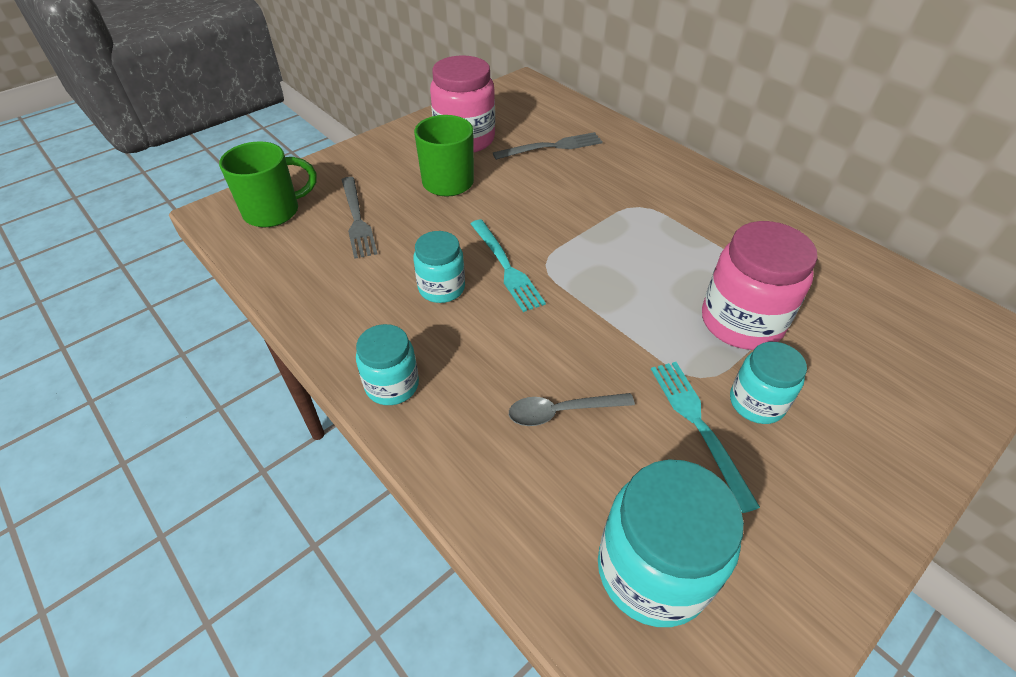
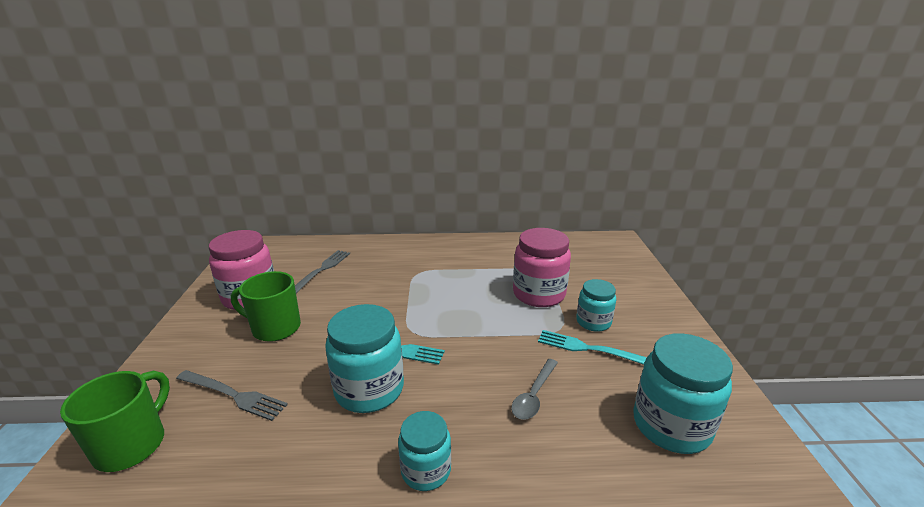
camera: 50 degrees left, 20 degrees down
turquoise jar [413,231,465,303] -> turquoise jar [325,304,404,413], size x1.66

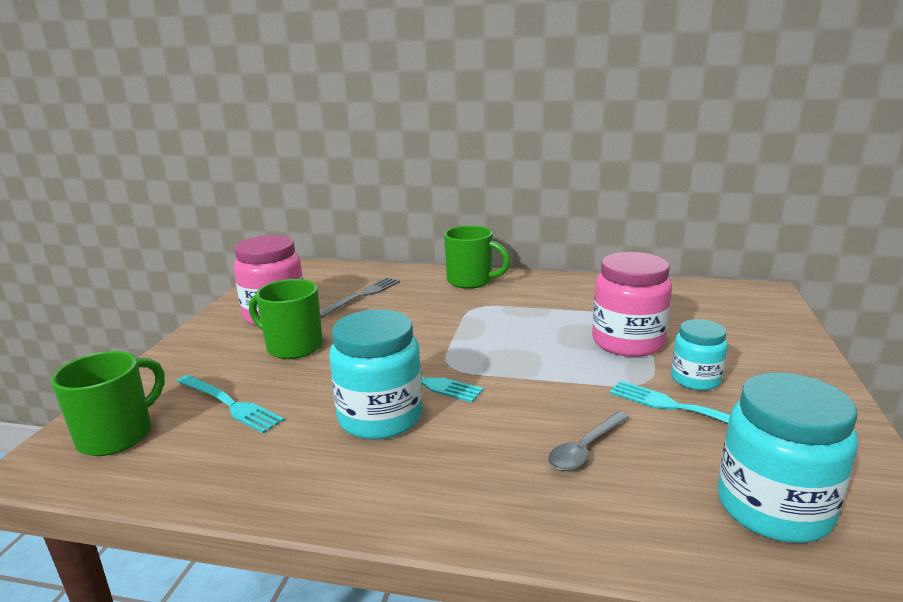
camera: 15 degrees right, 5 degrees down
grey fork [176,370,288,421] -> turquoise fork [177,375,285,433]
turquoise jar [398,411,451,491] -> none
none -> green mug [444,225,510,289]

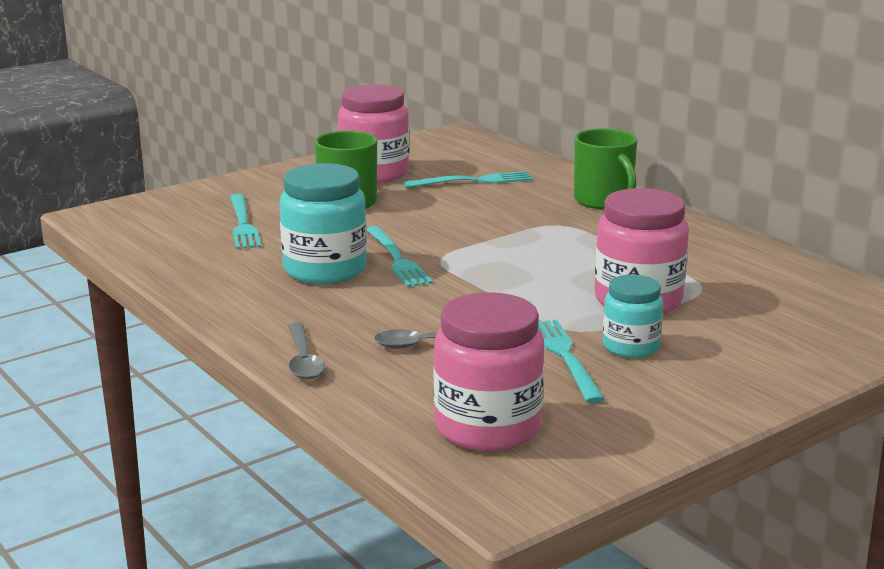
camera: 40 degrees right, 0 degrees up
green mug [51,351,165,456] -> none
grey fork [320,277,400,318] -> turquoise fork [403,171,533,188]
turquoise jar [718,372,858,543] -> pink jar [434,292,544,451]
none -> grey spoon [288,322,325,379]

